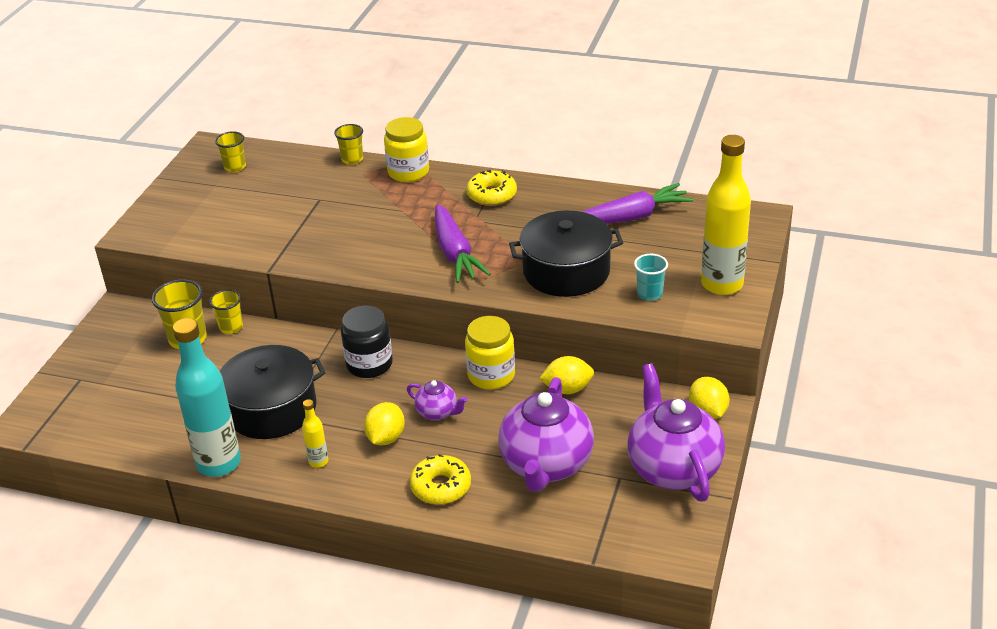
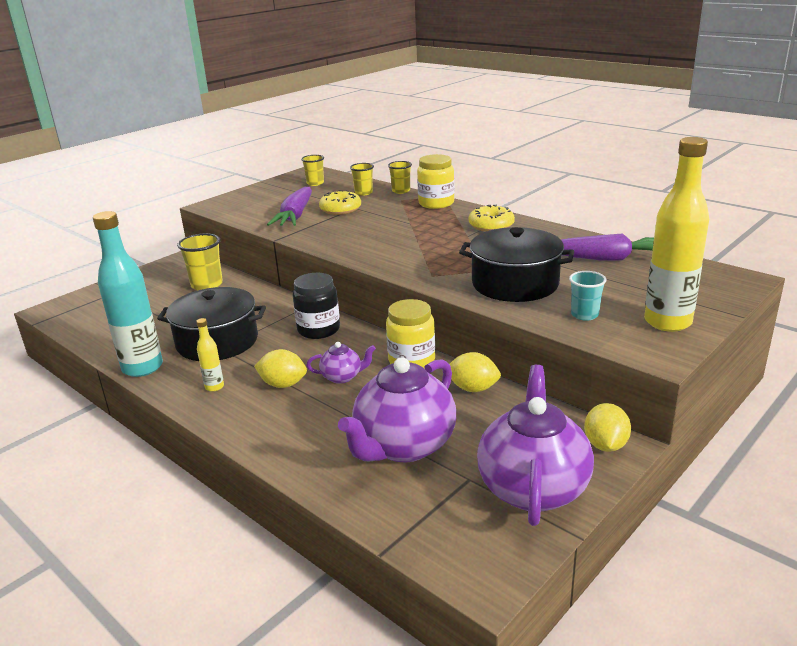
camera: 25 degrees right, 10 degrees down
yellow cup [209,290,243,334] -> yellow cup moved to [350,163,374,196]
yellow lemon [364,402,405,445] -> yellow lemon turned 60 degrees clockwise [254,349,307,388]
purple teapot [407,380,467,420] -> purple teapot turned 60 degrees counterclockwise [306,342,376,384]
yellow donut [410,454,471,505] -> yellow donut moved to [319,190,361,215]
purple carrot [435,204,491,283] -> purple carrot moved to [267,187,312,226]

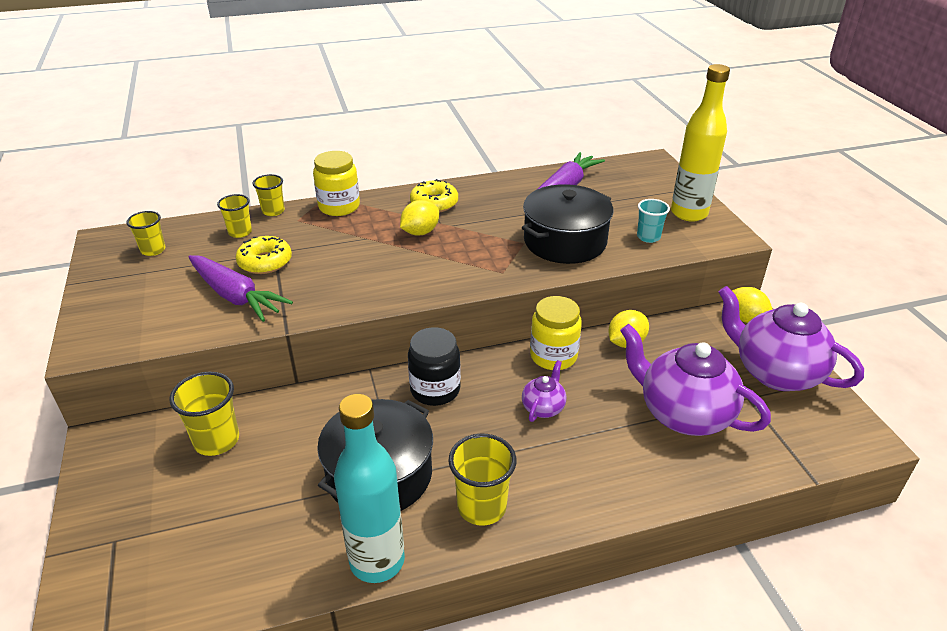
camera: 60 degrees left, 10 degrees up
yellow bottle [196,318,224,392] -> yellow cup [448,433,516,526]
yellow lemon [254,349,307,388] -> yellow lemon moved to [400,200,439,235]
purple teapot [338,357,456,462] -> purple teapot turned 150 degrees clockwise [620,324,771,436]

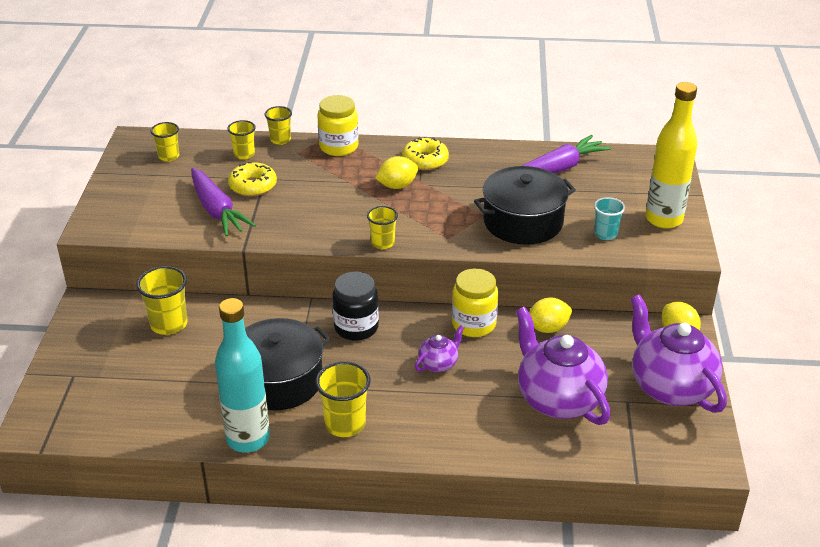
camera: 20 degrees right, 0 degrees up
none -> yellow cup [367,206,398,249]

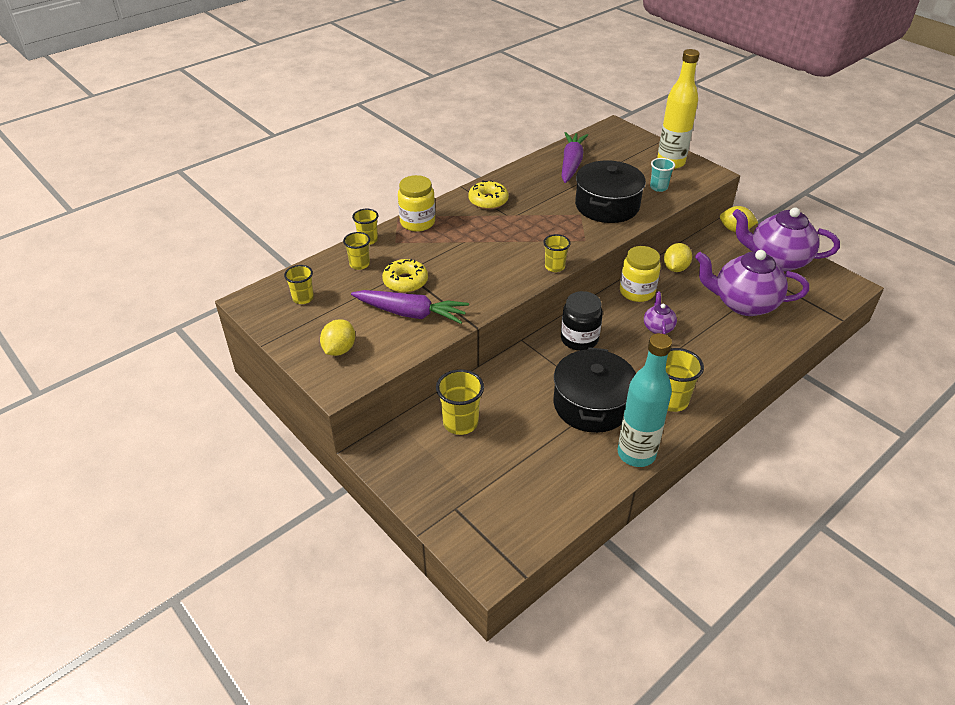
camera: 45 degrees left, 5 degrees up
yellow lemon [375,156,418,189] -> yellow lemon moved to [320,319,355,356]

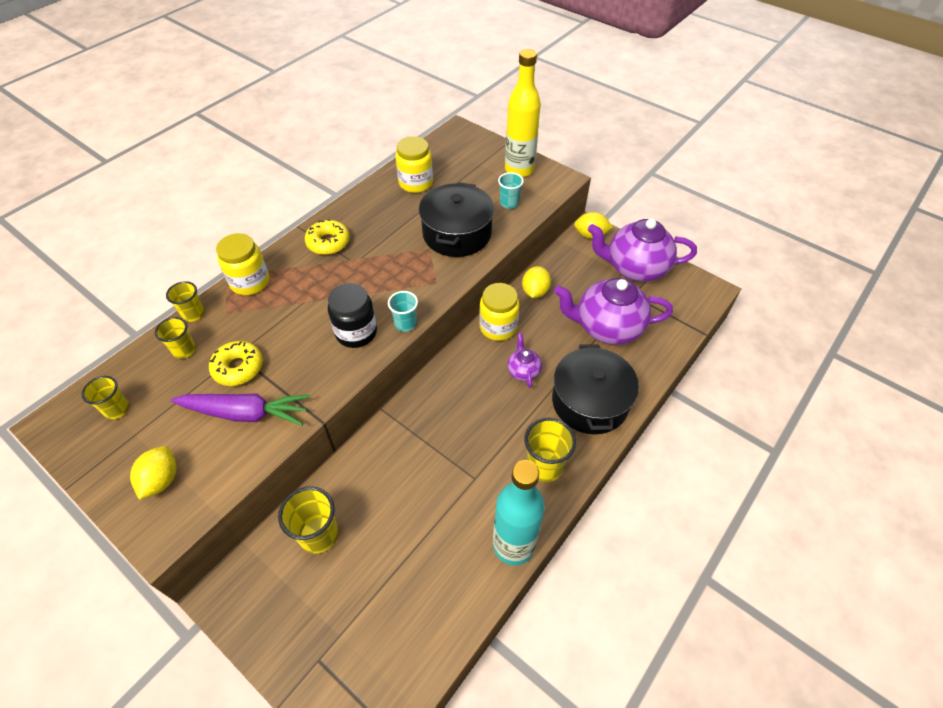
camera: 10 degrees left, 10 degrees up
yellow cup [543,234,571,272] -> turquoise cup [388,291,418,332]
black pot [554,347,636,433] -> black pot moved to [552,344,639,434]
purple carrot [561,132,588,183] -> yellow jar [395,136,433,193]
black jar [561,291,603,351] -> black jar moved to [328,283,377,348]

